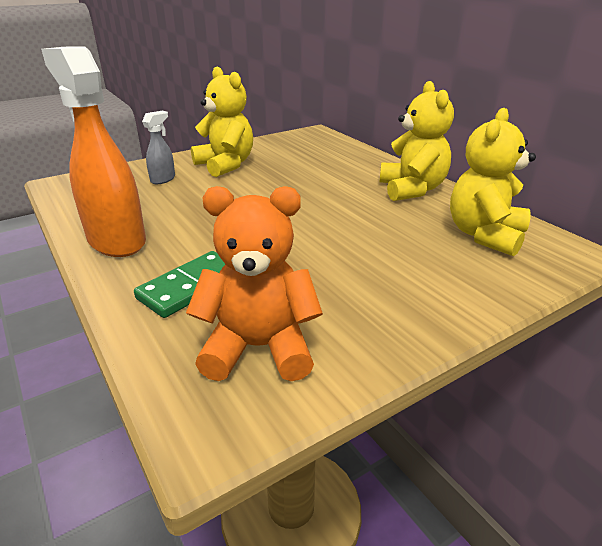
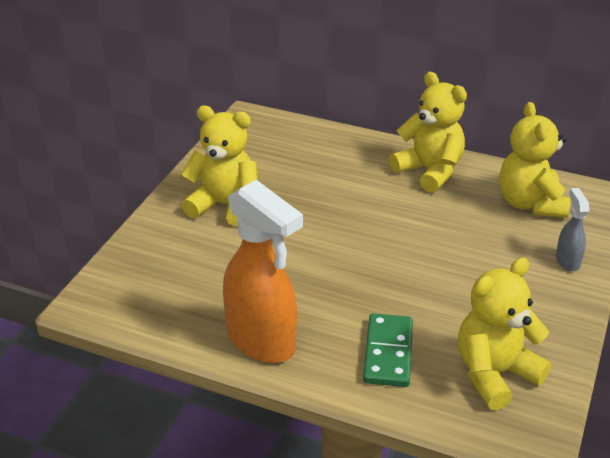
camera: 35 degrees left, 5 degrees up
orange spray bottle [41,46,146,257] -> orange spray bottle turned 150 degrees counterclockwise [223,180,303,363]
grey spray bottle [142,111,175,184] -> grey spray bottle moved to [556,188,589,272]
orange teddy bear [186,186,323,381] -> yellow teddy bear [458,257,551,410]

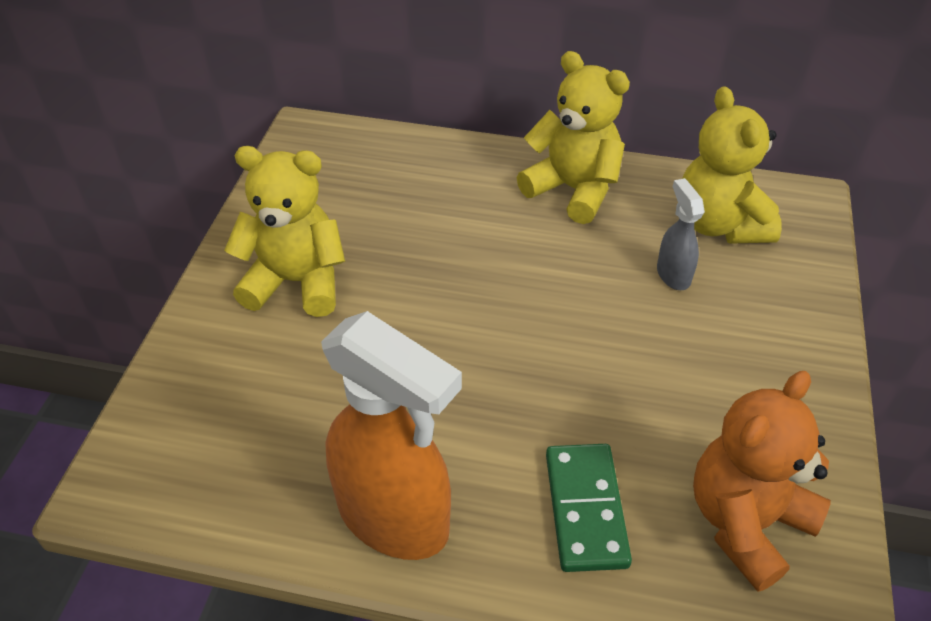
camera: 10 degrees left, 10 degrees up
yellow teddy bear [458,257,551,410] -> orange teddy bear [693,371,831,592]
grey spray bottle [556,188,589,272] -> grey spray bottle moved to [657,178,705,290]

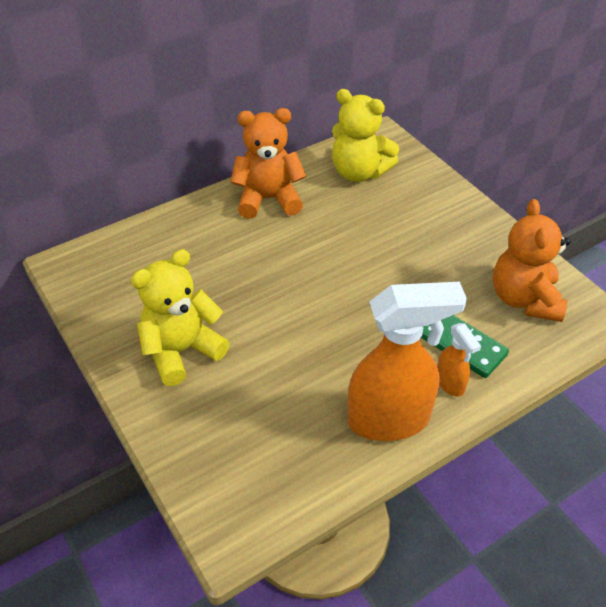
camera: 45 degrees left, 0 degrees up
yellow teddy bear [517,51,630,224] -> orange teddy bear [230,108,306,219]
grey spray bottle [657,178,705,290] -> none
none -> orange spray bottle [437,323,481,397]

